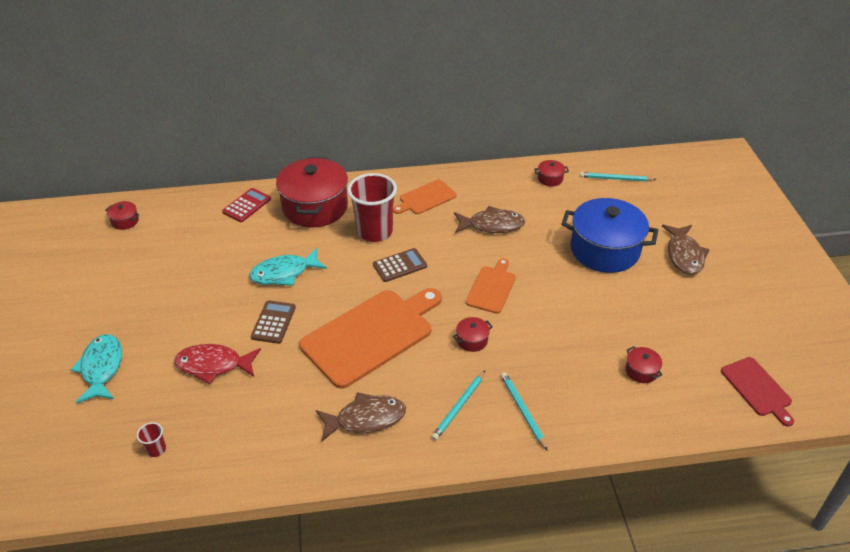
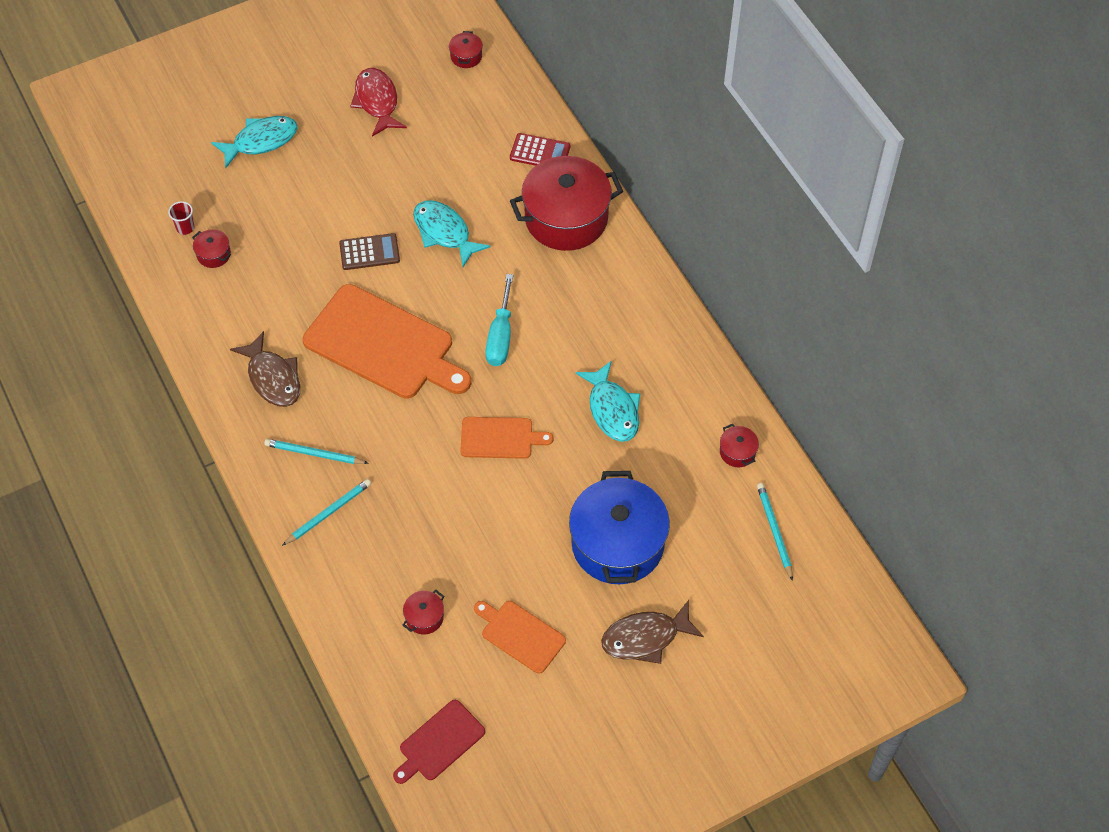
camera: 70 degrees right, 15 degrees up
red fish [174,344,261,384] -> red fish moved to [350,68,407,137]
red cup [347,173,397,242] -> none
brown calculator [373,248,427,282] -> turquoise screwdriver [485,274,513,366]
orange cutting board [393,179,457,214] -> orange cutting board moved to [474,601,566,674]
red pot [453,317,493,352] -> red pot moved to [192,229,231,268]
brown fish [454,206,525,233] -> turquoise fish [575,360,640,442]

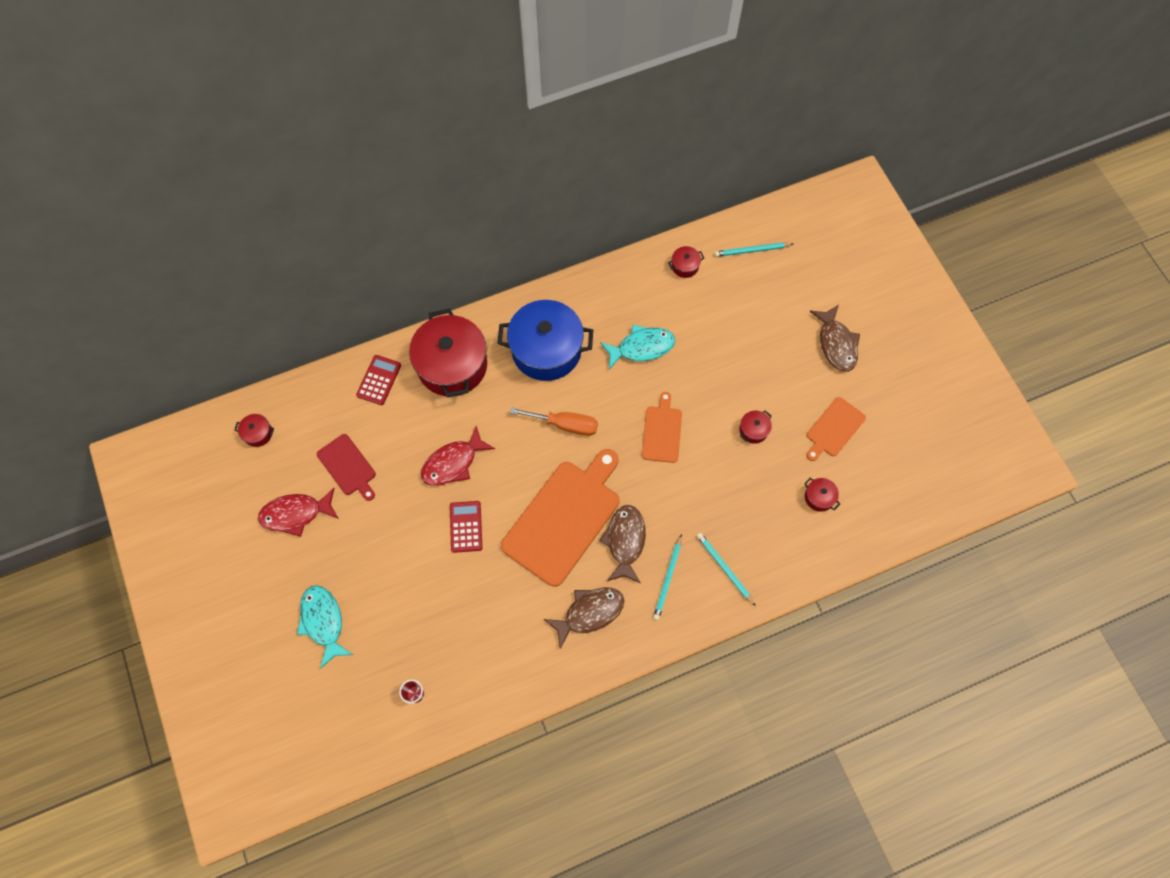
camera: 85 degrees left, 10 degrees up
red pot [192,229,231,268] -> red pot moved to [739,410,772,444]
brown calculator [339,233,400,270] -> red calculator [450,501,482,553]
red cutting board [393,700,485,784] -> red cutting board moved to [317,434,376,501]
turquoise fish [413,200,491,267] -> red fish [421,426,495,486]
turquoise screwdriver [485,274,513,366] -> orange screwdriver [509,407,598,436]
blue pot [569,471,670,584] -> blue pot moved to [497,300,593,381]
none -> brown fish [599,505,646,584]

